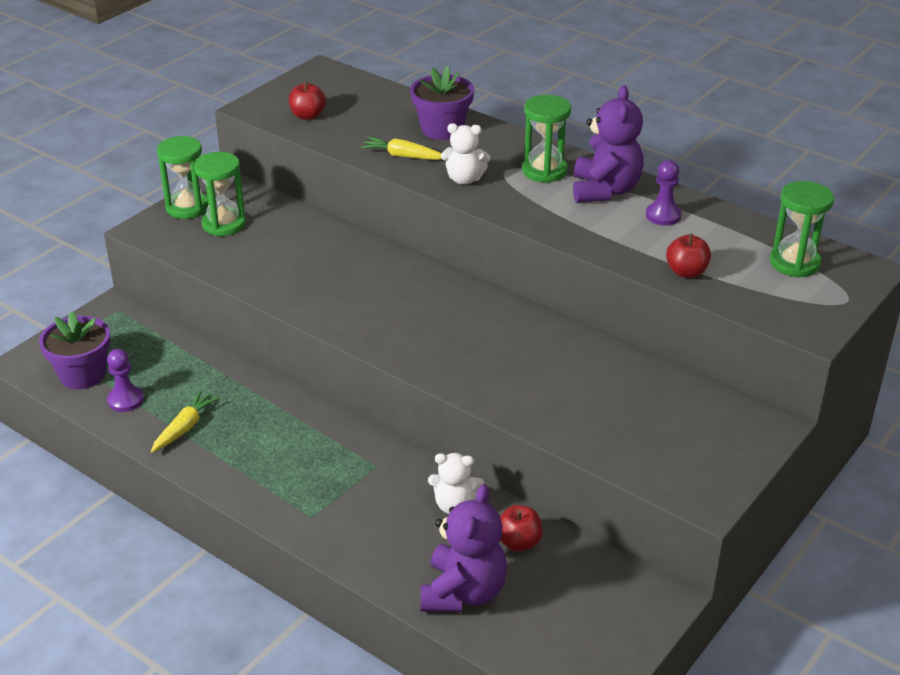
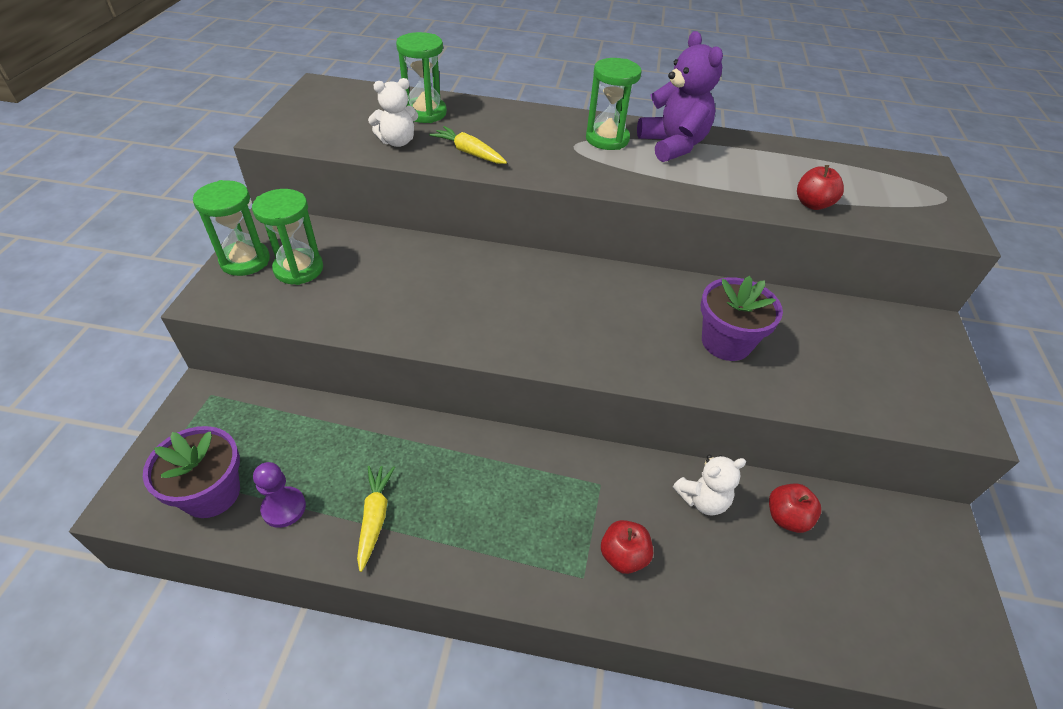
camera: 30 degrees left, 10 degrees up
red apple [289,81,326,120] -> red apple moved to [601,520,653,574]
yellow carrot [361,137,442,160] -> yellow carrot turned 45 degrees clockwise [429,126,507,164]
purple flower pot [410,66,474,140] -> purple flower pot moved to [701,276,783,361]
purple teddy bear [421,484,507,612] -> none
white teddy bear [441,123,490,185] -> white teddy bear moved to [368,78,418,147]
purple pawn [646,160,682,226] -> none
green hourglass [770,181,834,278] -> green hourglass moved to [396,32,447,123]

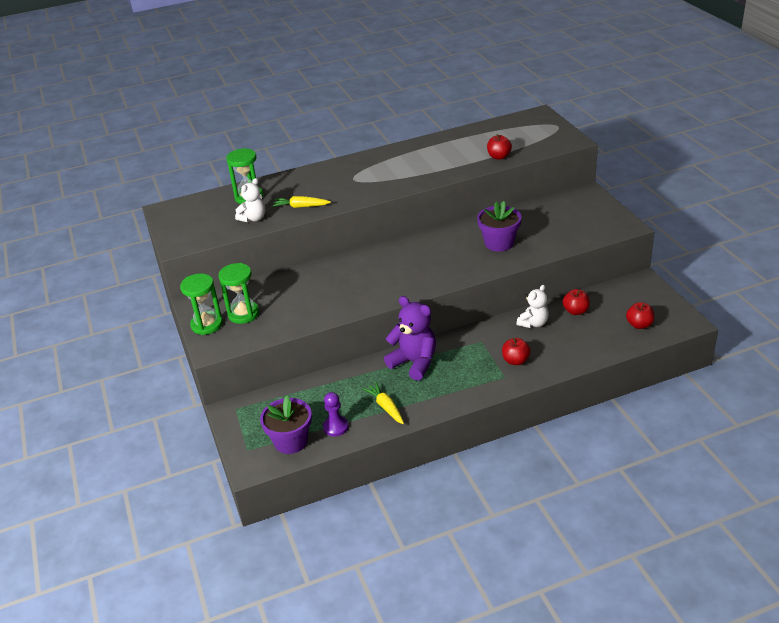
camera: 25 degrees left, 10 degrees down
green hourglass [586,58,642,150] -> none
purple teddy bear [637,31,723,162] -> purple teddy bear moved to [384,296,436,381]
none -> red apple [626,302,654,329]

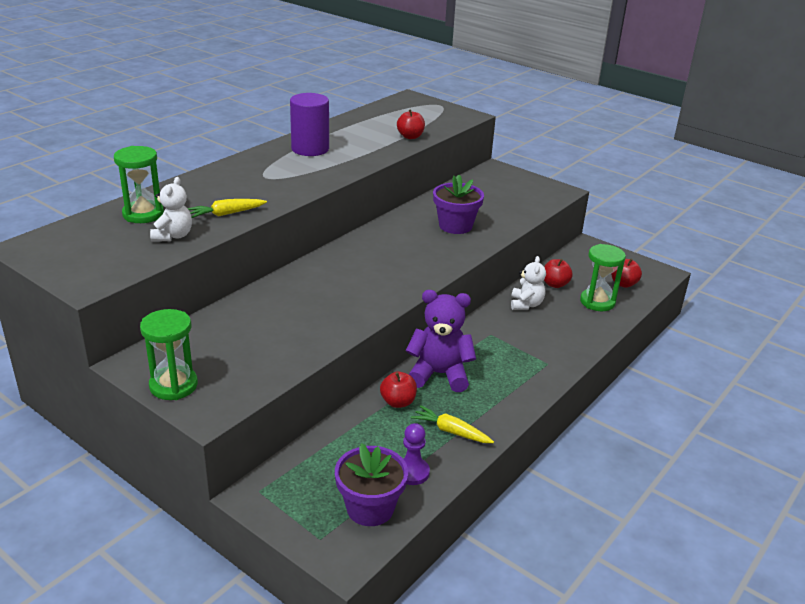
camera: 35 degrees left, 5 degrees down
green hourglass [218,263,259,324] -> green hourglass moved to [580,244,626,311]
red apple [502,338,531,365] -> red apple moved to [380,371,417,408]
none -> purple cylinder [290,93,329,156]

